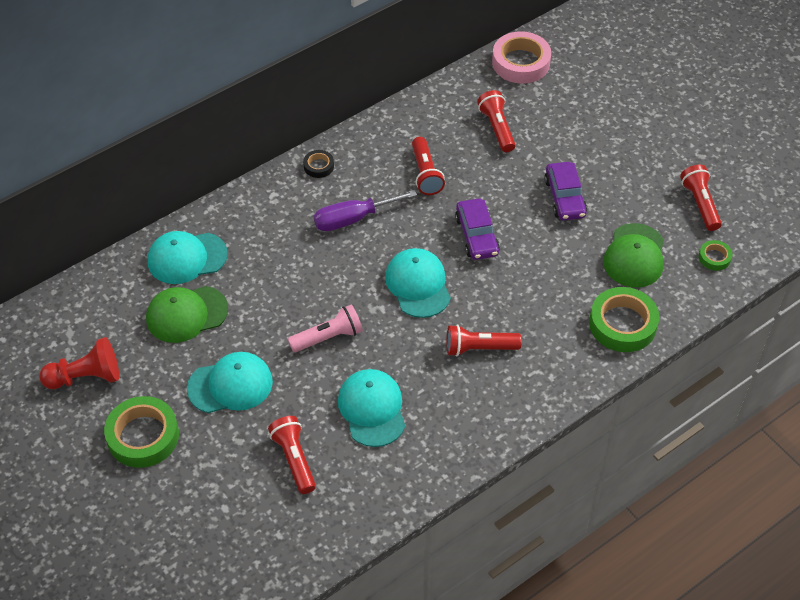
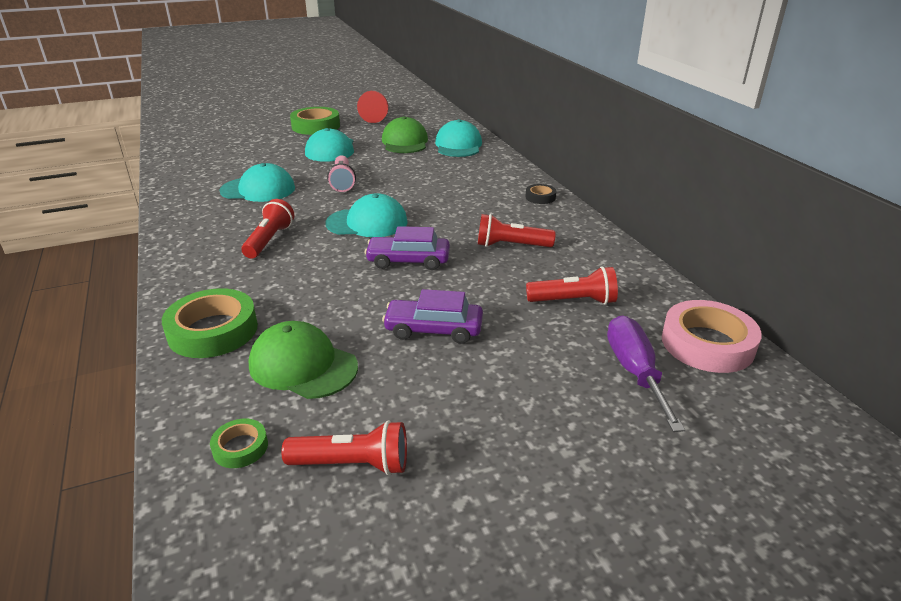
camera: 105 degrees right, 20 degrees down
red flashlight [268,416,316,494] -> none
purple screwdriver [314,190,417,231] -> purple screwdriver moved to [607,315,685,432]

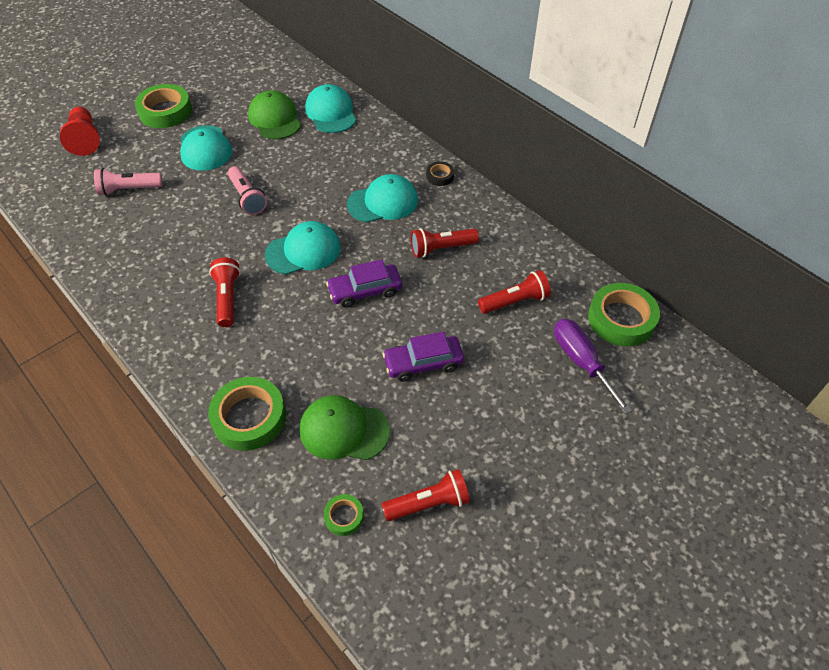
camera: 20 degrees left, 20 degrees up
turquoise cap [219,163,295,202] -> turquoise cap moved to [347,174,418,223]
red pawn [357,91,389,123] -> red pawn moved to [60,107,100,156]
pink tape [662,300,762,373] -> green tape [588,283,660,346]
none -> pink flashlight [94,168,163,196]

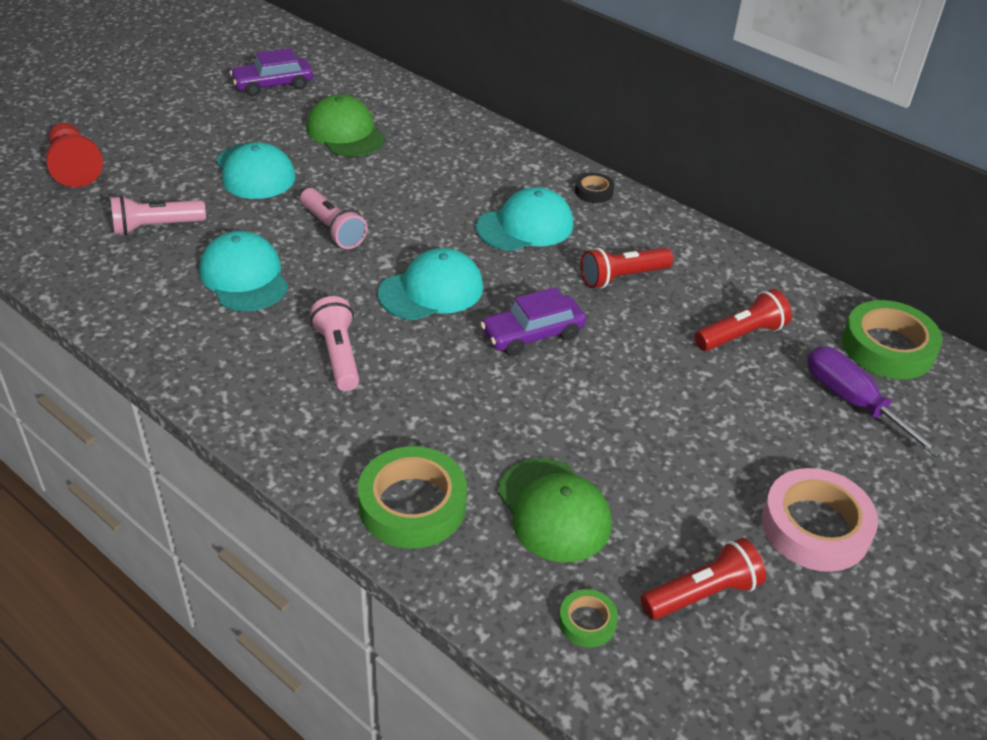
camera: 10 degrees left, 10 degrees down
green tape [135,84,192,128] -> none
red flashlight [209,258,241,327] -> pink flashlight [310,296,359,391]
green cap [299,395,390,460] -> green cap turned 120 degrees counterclockwise [498,458,612,563]
turquoise cap [305,84,356,133] -> turquoise cap moved to [199,231,288,311]
purple car [382,332,464,382] -> purple car moved to [230,48,313,96]
none -> pink tape [762,468,878,572]

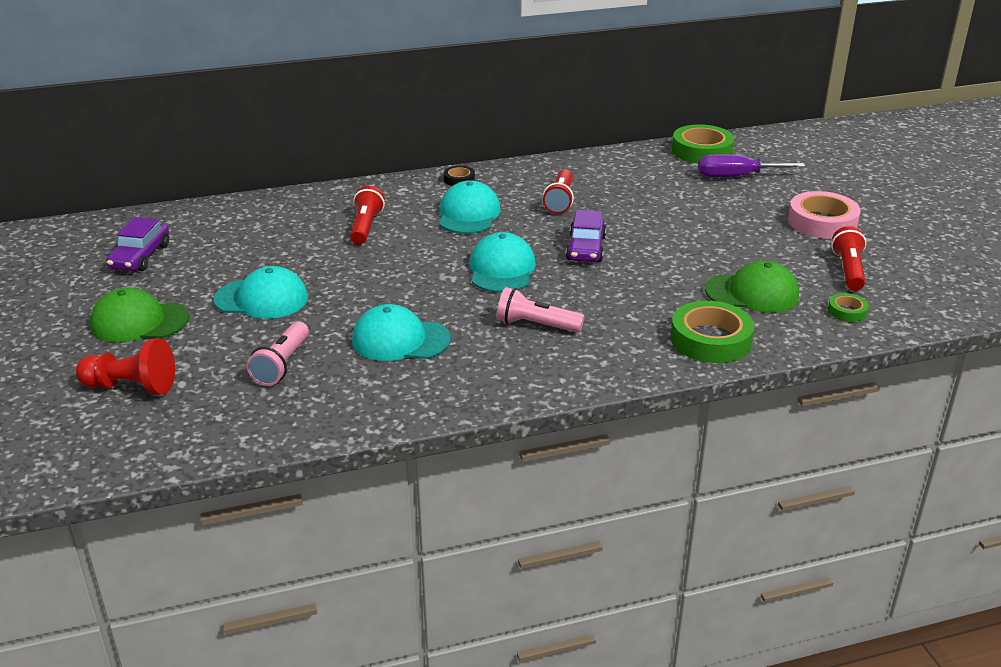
camera: 55 degrees left, 10 degrees down
pink flashlight [300,188,367,249] -> none
green cap [306,94,385,157] -> green cap moved to [90,287,189,343]
red flashlight [695,289,792,351] -> red flashlight moved to [350,186,385,245]

